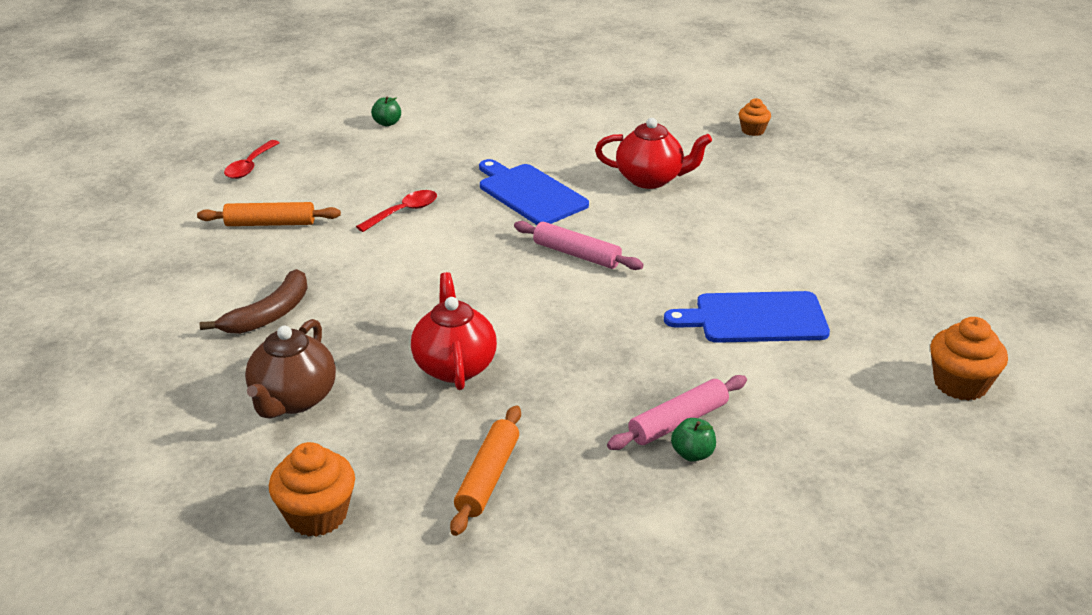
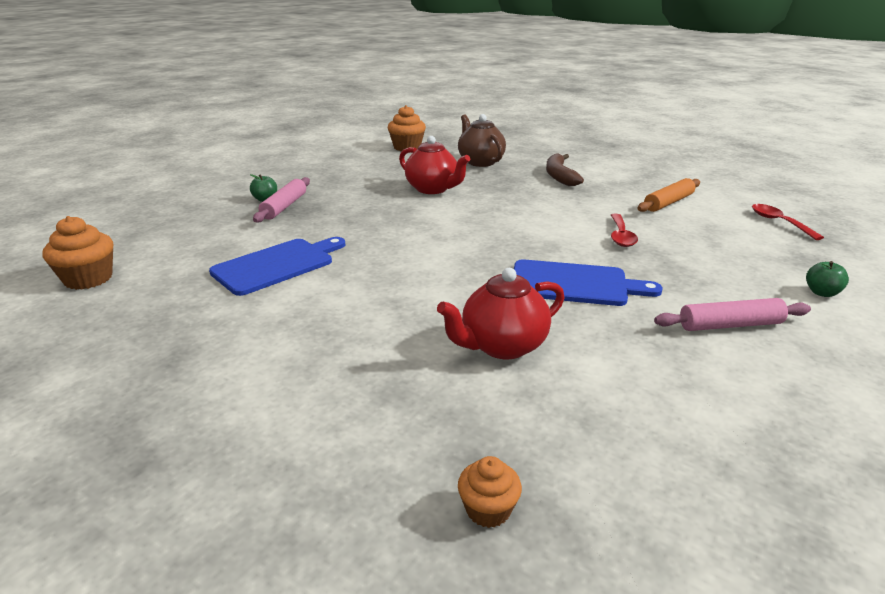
camera: 140 degrees right, 5 degrees down
orange rolling pin [450,405,521,536] -> none
pink rolling pin [514,221,644,270] -> pink rolling pin moved to [654,298,811,331]

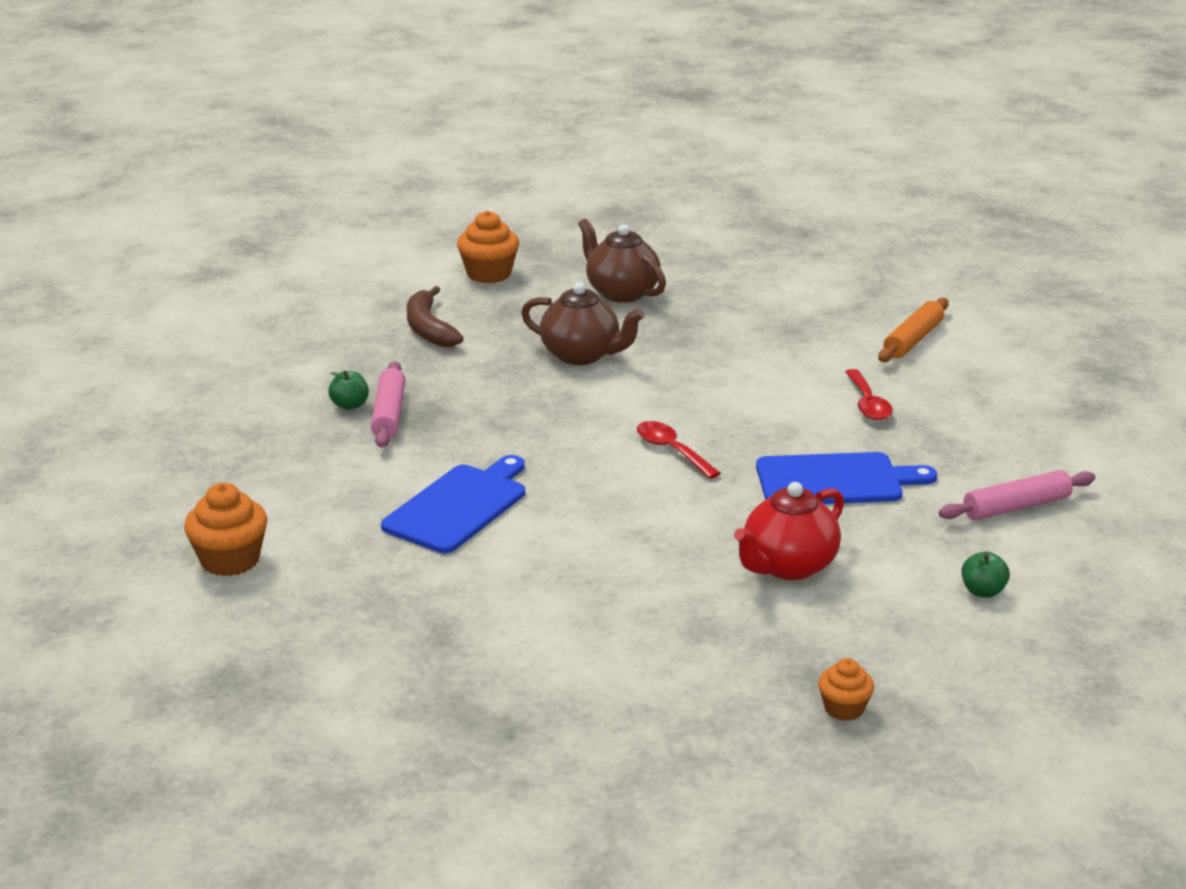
camera: 15 degrees left, 0 degrees up
red teapot [399,136,470,194] -> brown teapot [521,282,645,365]
brown banana [546,153,584,186] -> brown banana moved to [407,286,463,347]
red spoon [752,204,824,240] -> red spoon moved to [637,421,721,479]
green apple [806,261,849,297] -> green apple moved to [961,552,1010,598]

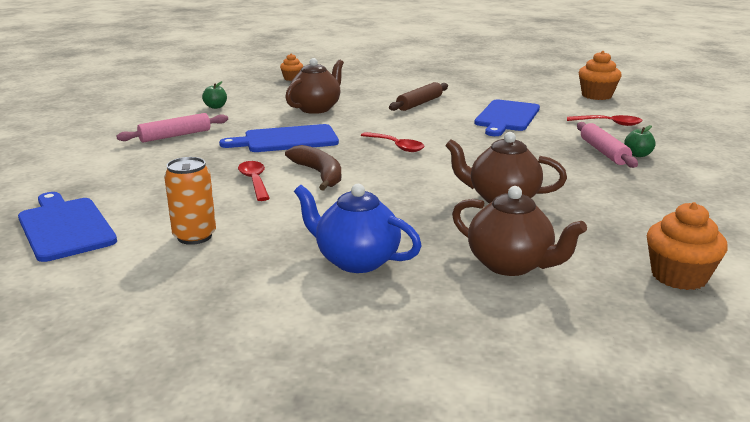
camera: 170 degrees right, 5 degrees down
brown banana [407,286,463,347] -> brown banana moved to [285,145,341,191]
red teapot [734,482,844,580] -> brown teapot [285,58,344,114]
orange rolling pin [878,298,949,362] -> orange can [164,157,216,245]
none -> blue cutting board [18,192,117,262]
none -> blue teapot [294,184,422,273]
none -> brown rolling pin [389,82,448,111]
none -> red spoon [567,115,643,126]

